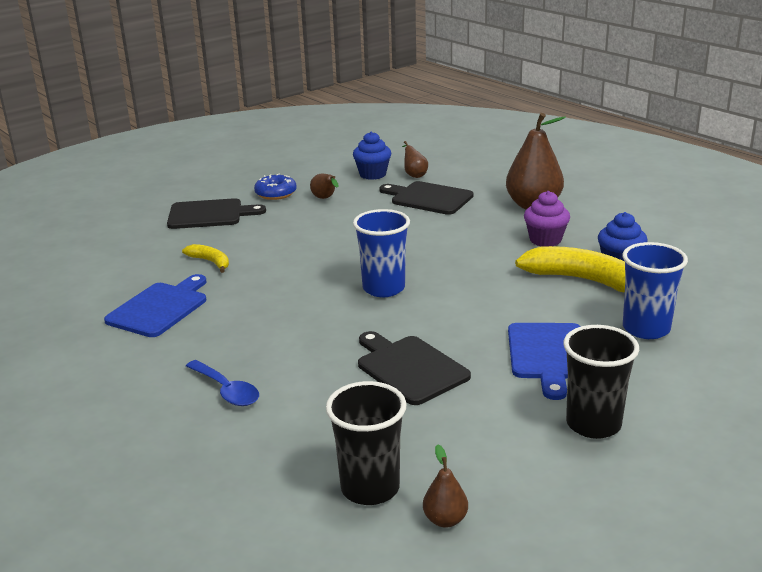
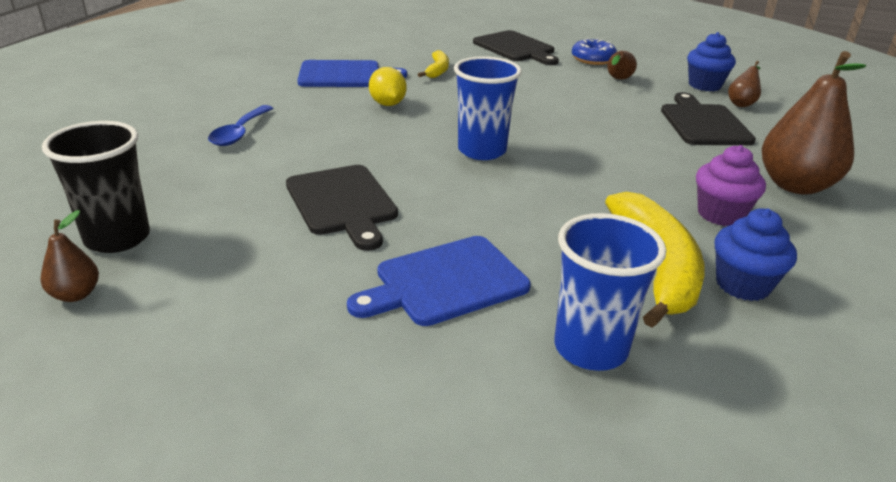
camera: 55 degrees right, 5 degrees up
black cutting board [358,331,471,405] -> black cutting board turned 135 degrees clockwise [286,165,398,251]
black cup [563,325,639,439] -> none
none -> yellow lemon [369,67,407,106]

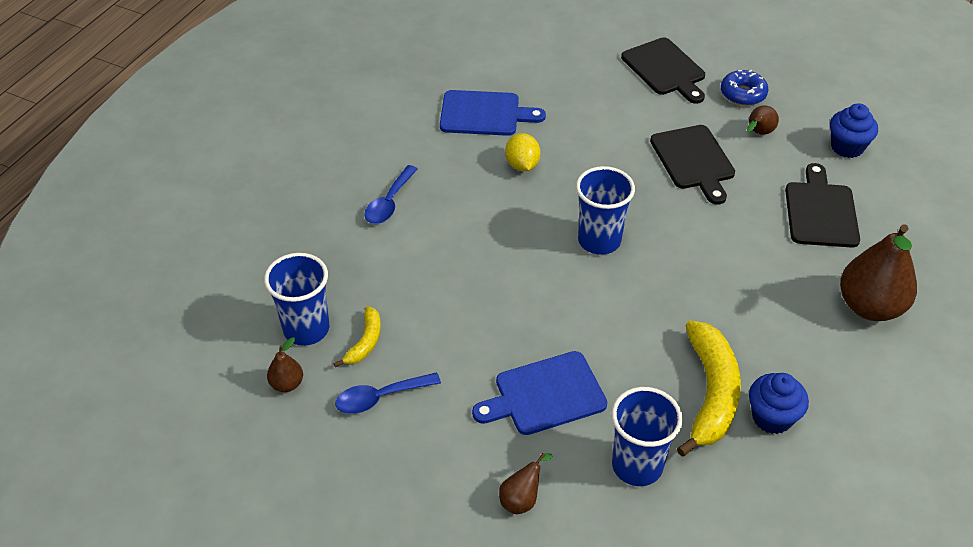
camera: 10 degrees right, 15 degrees up
black cup [42,121,150,253] -> blue cup [264,253,329,346]
black cutting board [286,165,398,251] -> black cutting board moved to [650,125,735,205]
yellow banana [418,50,449,78] -> yellow banana moved to [333,306,381,367]
purple cupcake [696,145,766,226] -> none
brown pear [728,61,761,107] -> brown pear moved to [499,453,552,514]
none -> blue spoon [335,372,441,414]

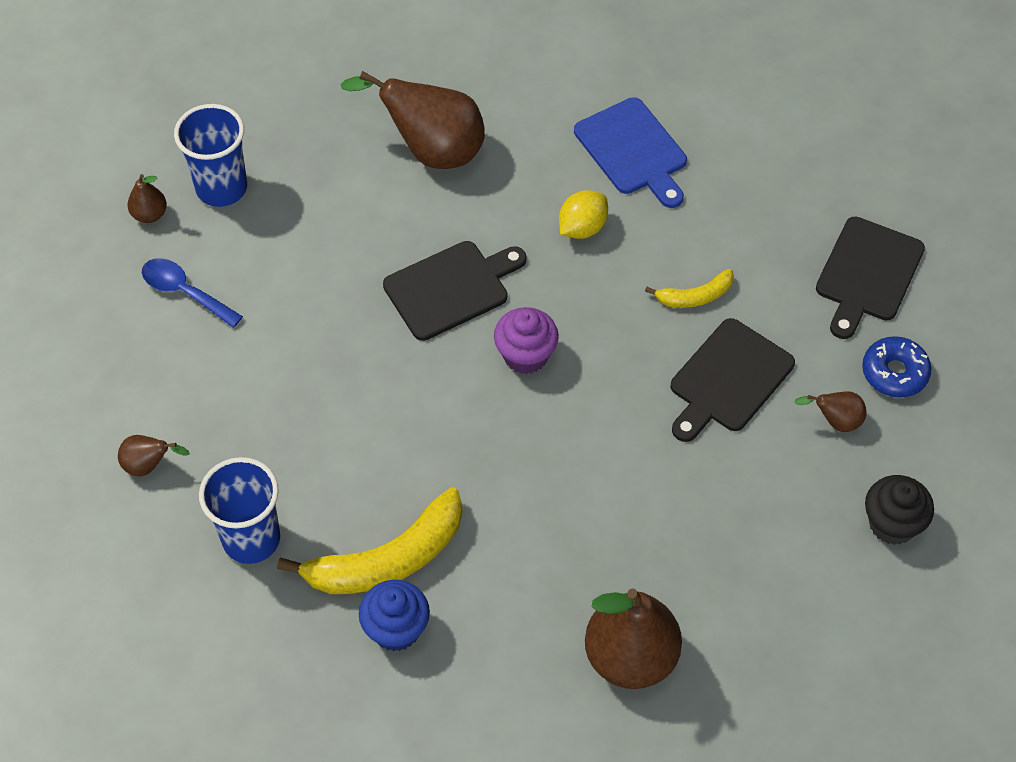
camera: 55 degrees right, 10 degrees up
yellow banana [333,306,381,367] -> yellow banana moved to [645,269,734,308]
blue spoon [364,165,418,224] -> brown pear [341,71,485,169]
blue cutting board [472,351,607,435] -> none
blue cup [576,166,635,255] -> purple cupcake [494,307,559,374]
black cutting board [785,163,860,248] -> black cutting board moved to [383,241,526,341]
blue cupcake [830,103,878,158] -> black cupcake [865,475,934,545]

